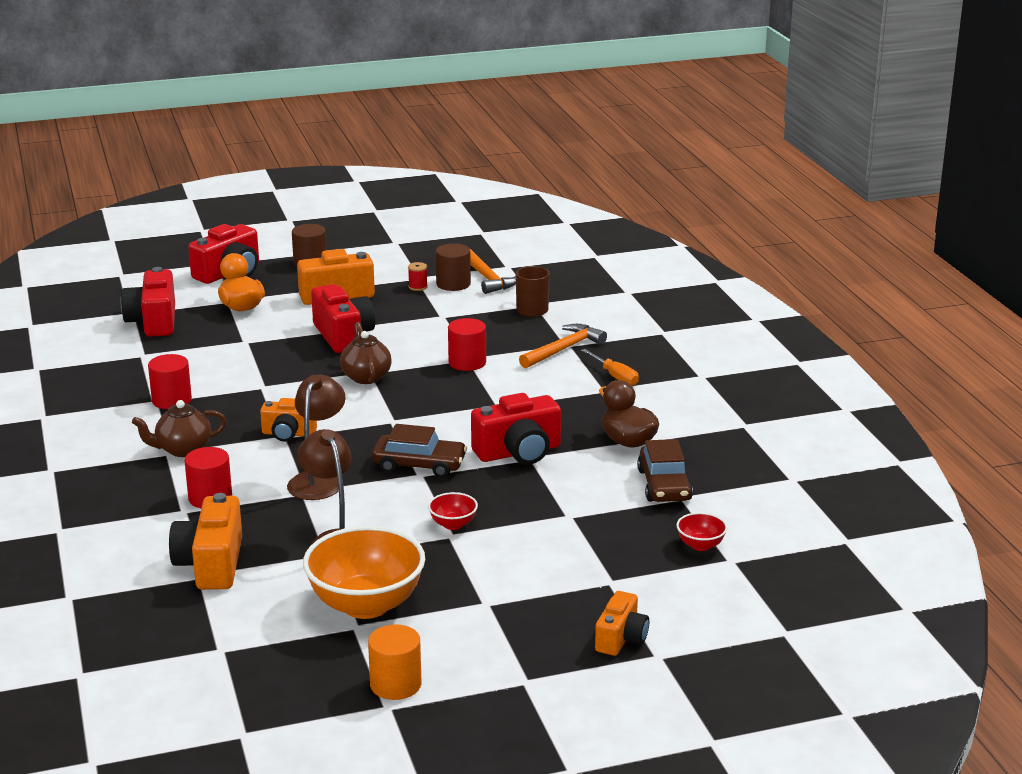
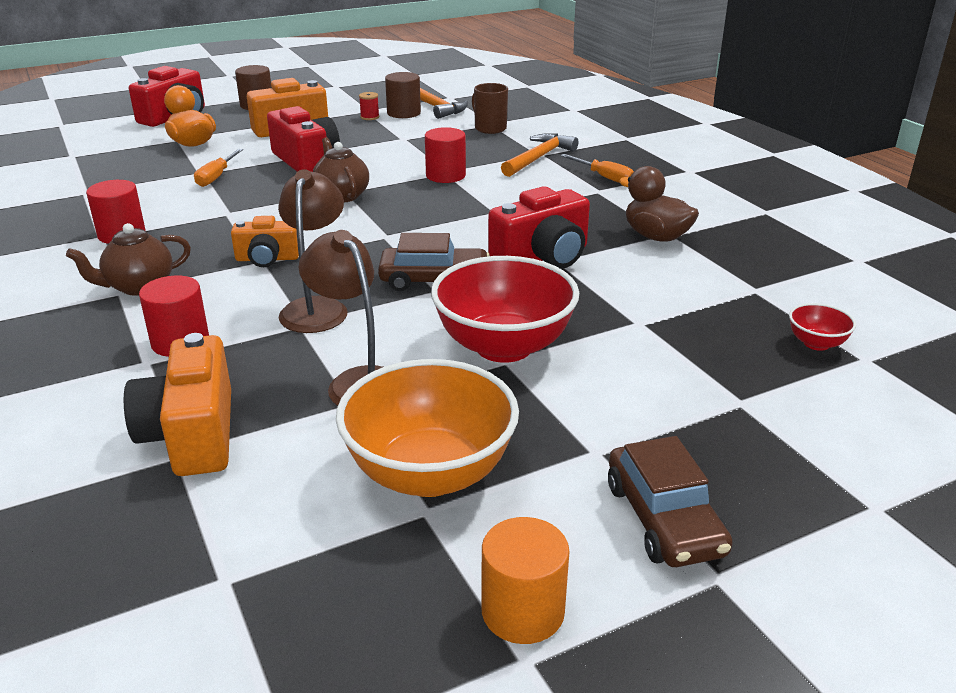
camera: 10 degrees left, 5 degrees up
red camera [121,267,175,337] -> none
red bowl [428,492,478,530] -> red bowl [431,256,579,363], size x2.26
orange camera [595,591,649,656] -> none
brown car [637,439,693,502] -> brown car moved to [608,436,733,567]
none -> orange screwdriver [194,149,243,187]

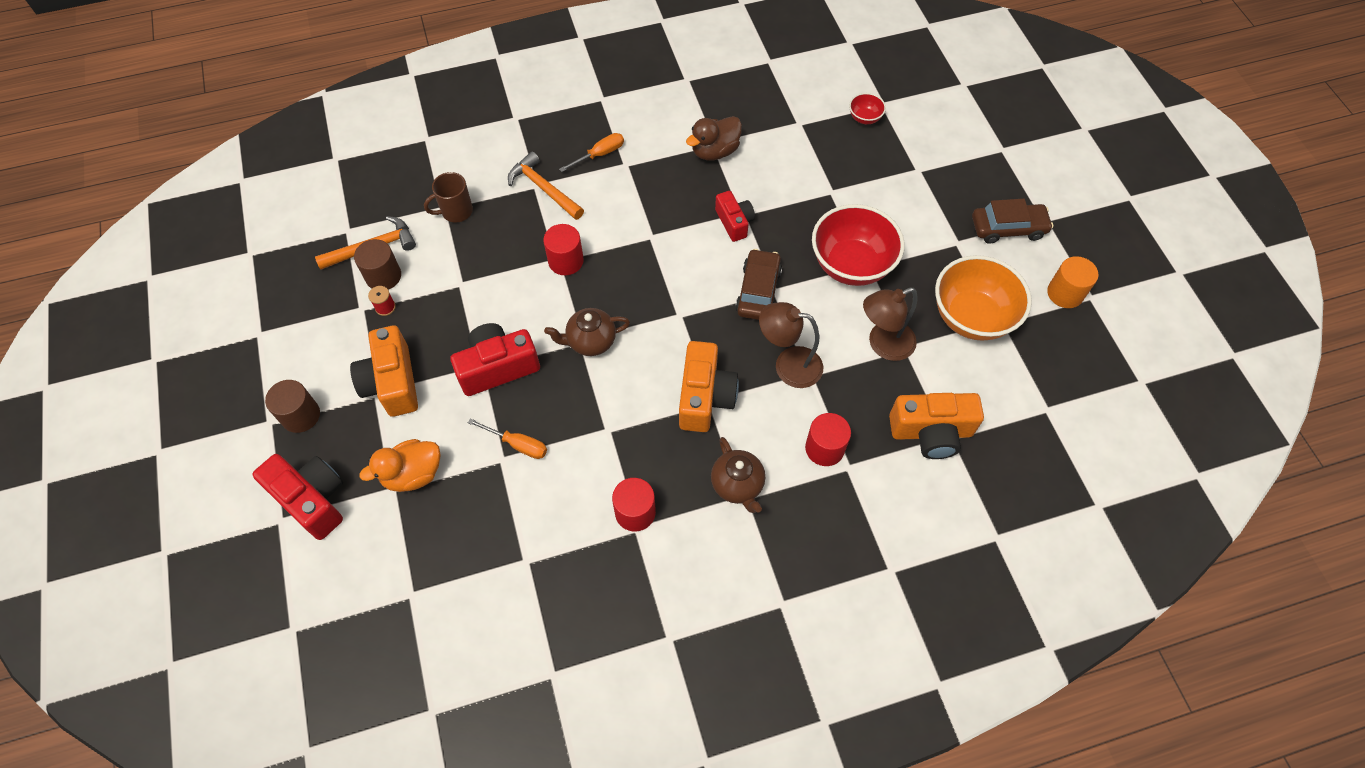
camera: 80 degrees left, 30 degrees up
orange camera [231,216,299,267] -> orange camera [679,341,739,432], size x1.60
red camera [488,186,590,269] -> red camera [715,191,755,242], size x0.62

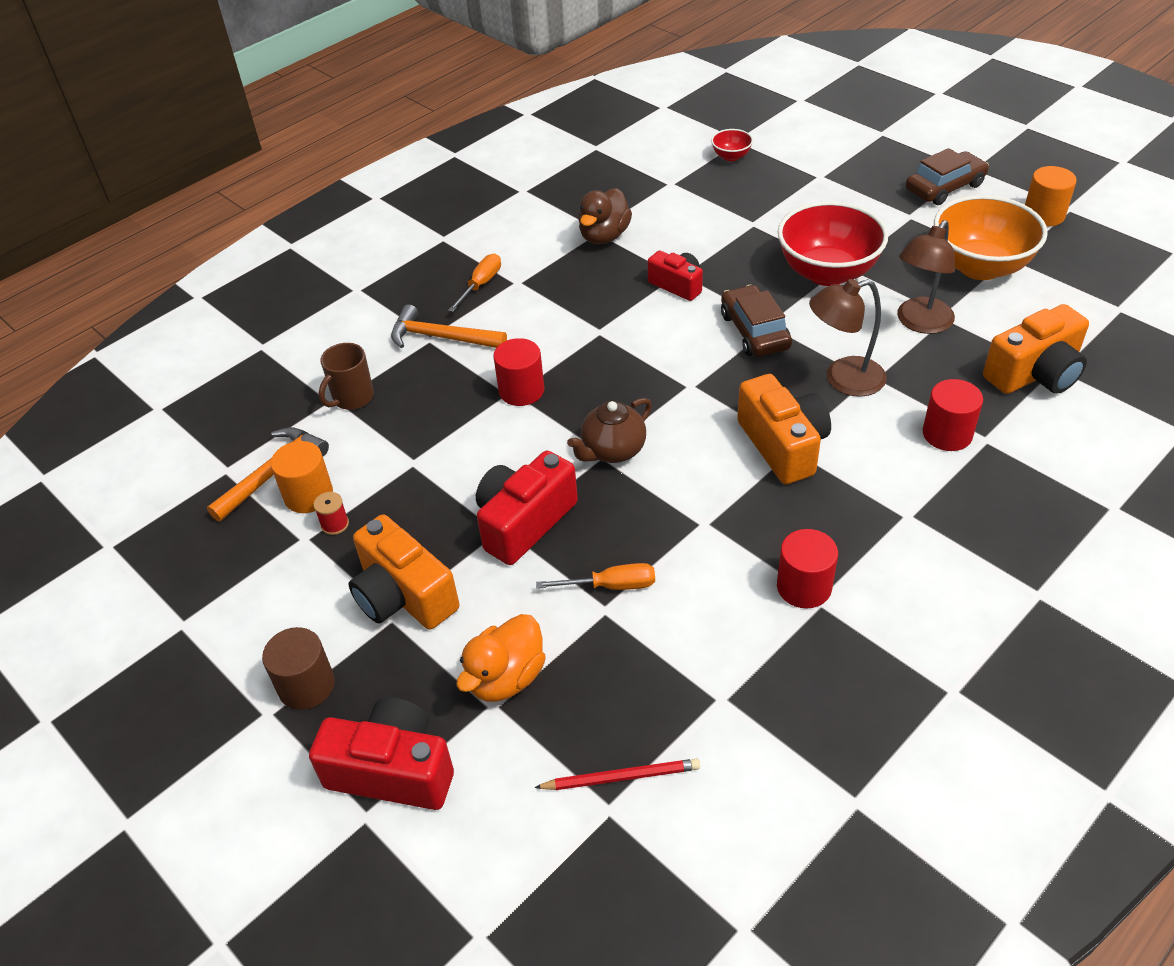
camera: 25 degrees left, 15 degrees down
brown cylinder [354,239,401,290] -> orange cylinder [271,441,333,513]
brown teapot [711,437,765,513] -> none
none -> red pencil [534,758,700,790]

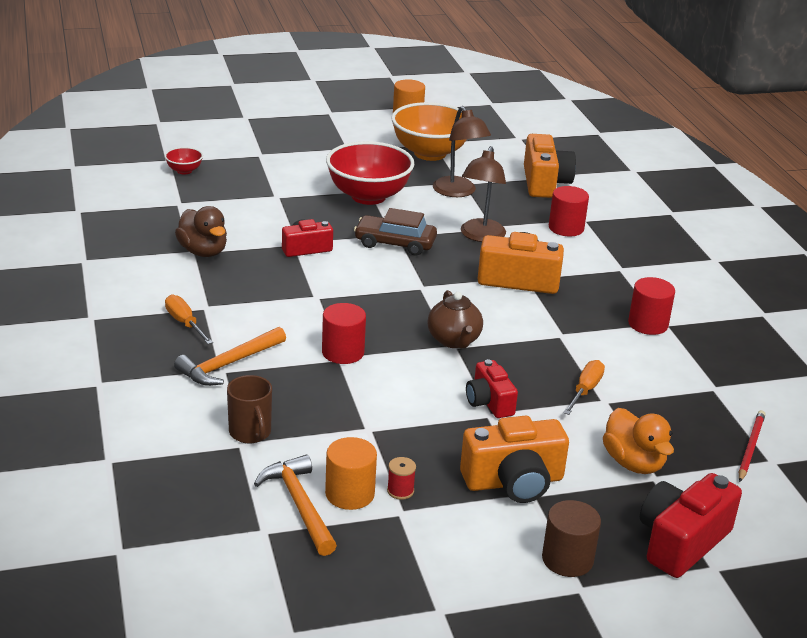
camera: 65 degrees left, 15 degrees down
red camera [476,450,578,565] -> red camera [466,359,518,418], size x0.62
brown car [906,148,989,205] -> none

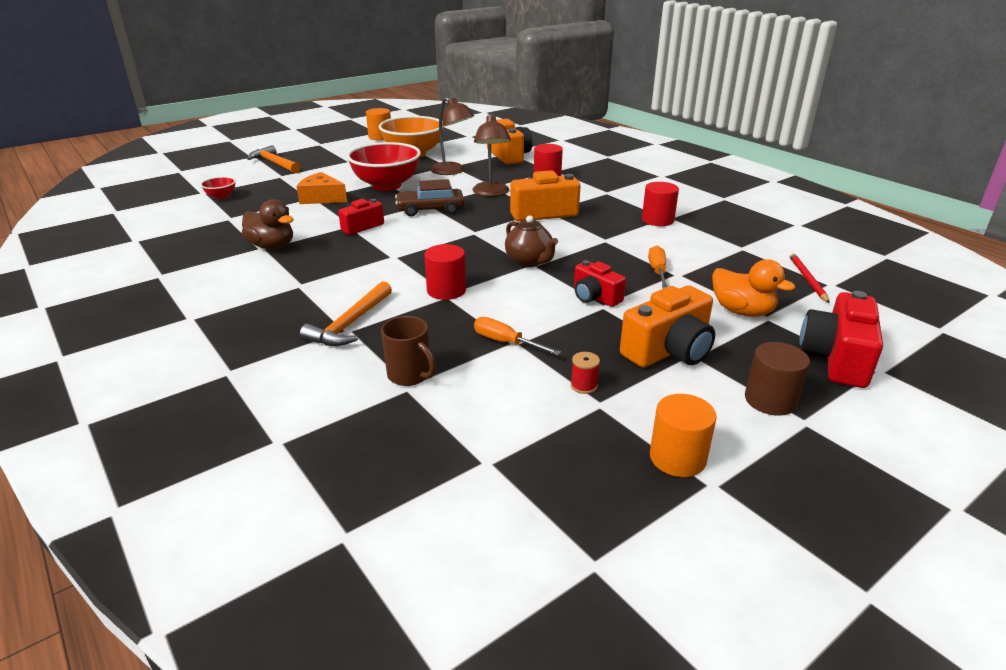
camera: 20 degrees left, 0 degrees up
orange screwdriver [165,295,213,344] -> orange screwdriver moved to [474,317,561,355]
orange hammer [254,455,337,556] -> orange hammer moved to [247,145,300,173]
orange cylinder [325,437,377,510] -> orange cylinder moved to [650,394,717,477]
none -> orange cheese [297,172,347,204]

